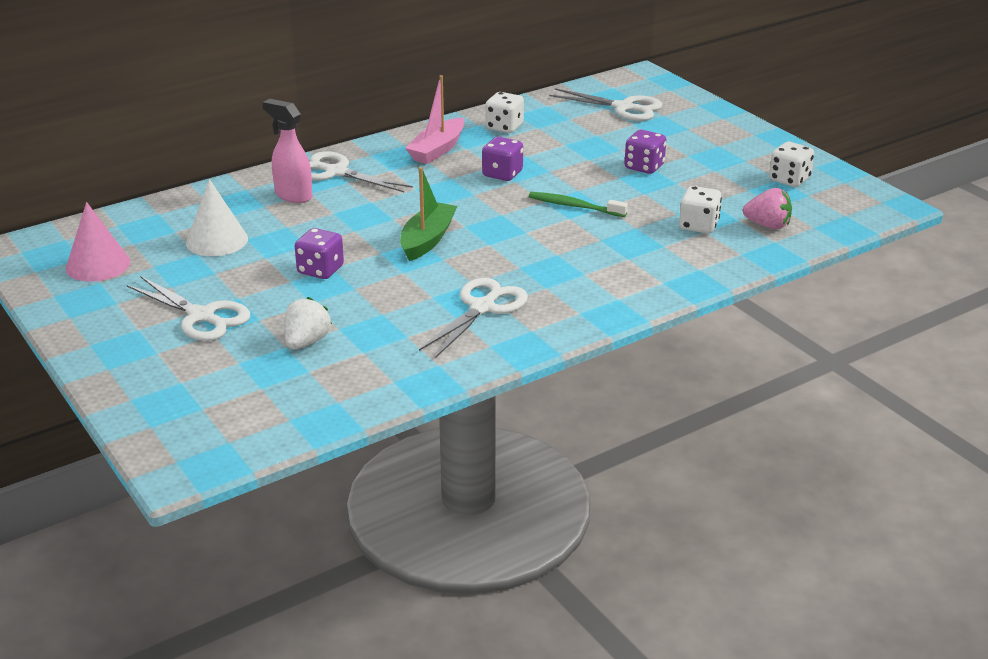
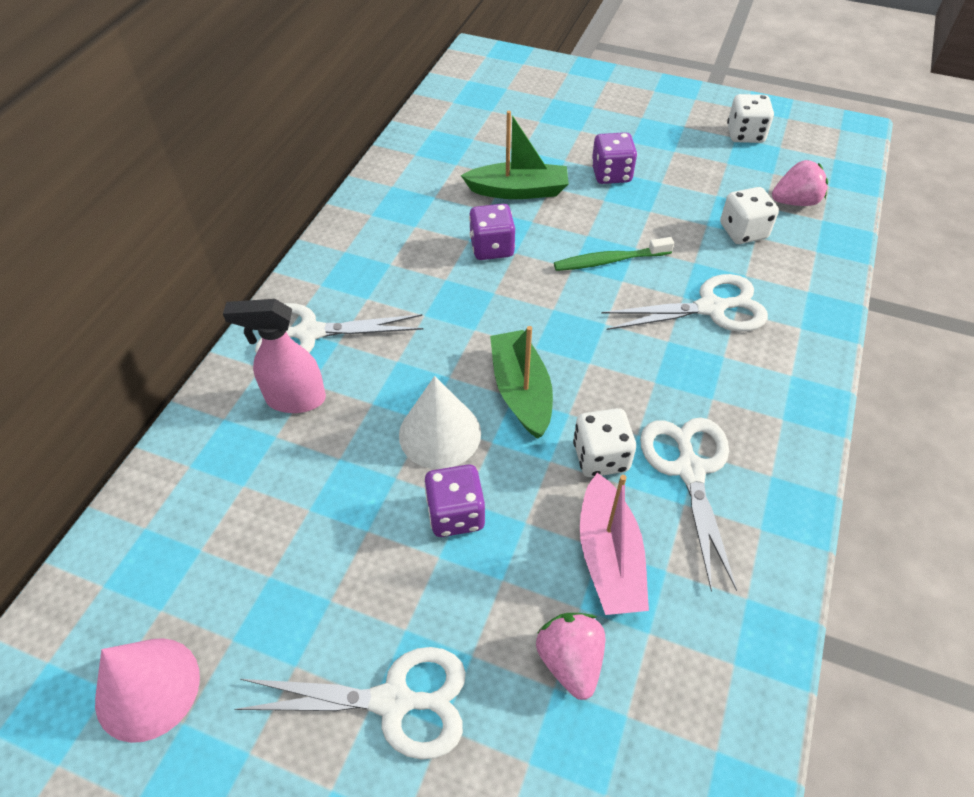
camera: 35 degrees left, 20 degrees up
white cone [186,179,248,256] -> white cone moved to [399,376,481,469]
white strawberry [284,297,332,349] -> pink strawberry [536,613,605,700]
pink boat [405,75,464,164] -> pink boat moved to [580,473,649,615]
white dice [485,92,524,133] -> white dice moved to [573,408,636,477]
white scissors [549,88,662,121] -> white scissors moved to [601,274,768,332]
none -> green boat [461,111,569,199]

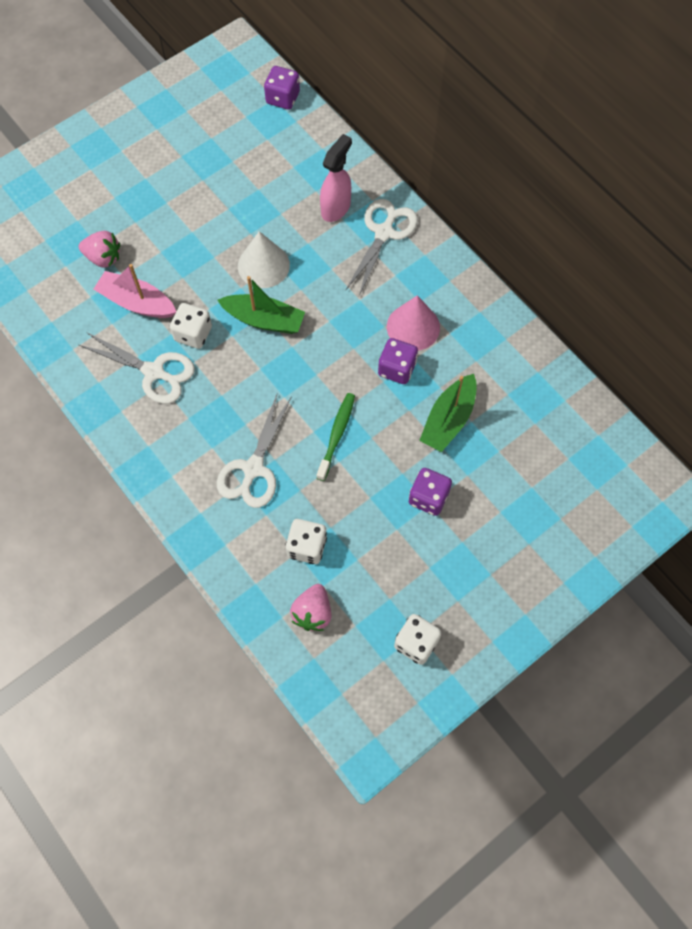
camera: 120 degrees right, 15 degrees up
pink cone [95,638,200,743] -> pink cone moved to [387,295,440,351]
white scissors [234,647,466,760] -> none
purple dice [424,464,485,537] -> purple dice moved to [264,66,300,110]

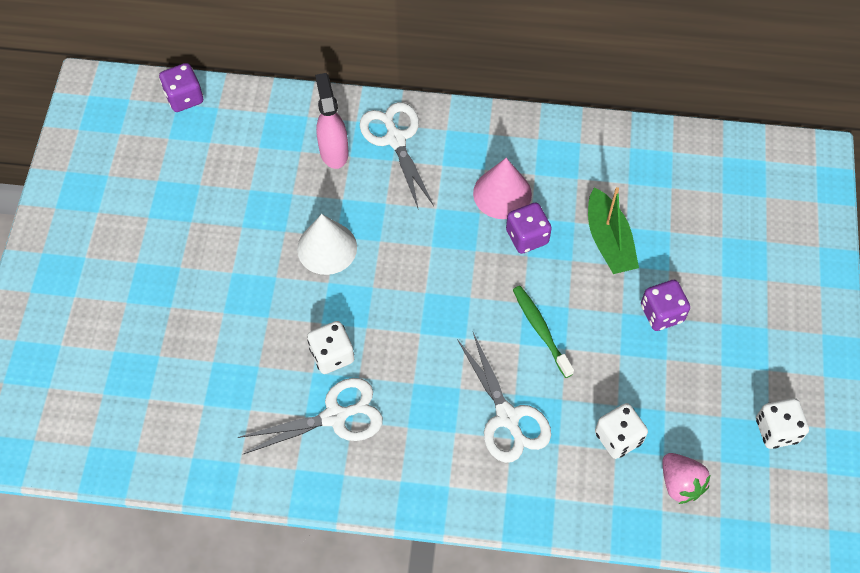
camera: 45 degrees left, 5 degrees down
pink strawberry [78,231,120,268] -> none
pink boat [93,264,176,318] -> none
green boat [217,276,305,334] -> none

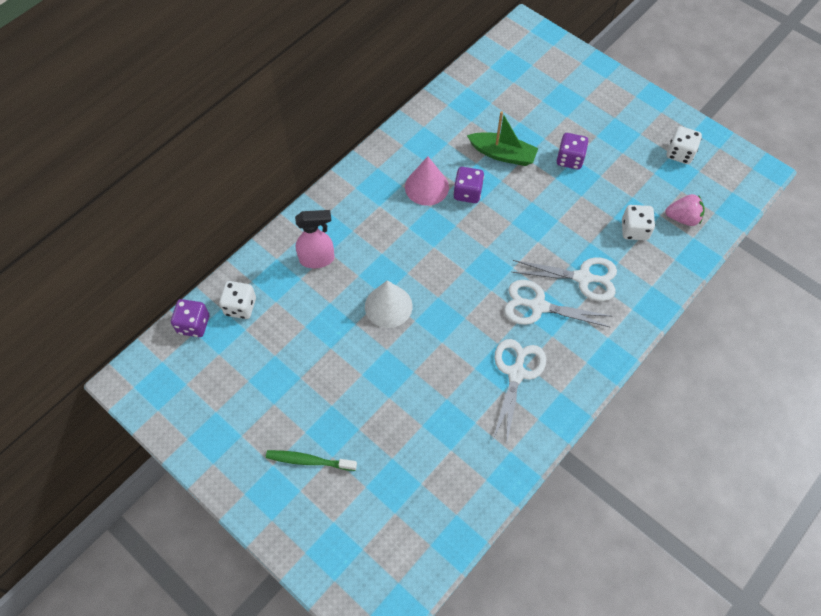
camera: 55 degrees left, 0 degrees up
white dice [307,321,354,374] -> white dice moved to [219,281,256,319]
pink spray bottle [315,73,349,169] -> pink spray bottle turned 150 degrees clockwise [295,210,334,268]
white scissors [360,102,434,210] -> white scissors moved to [504,280,611,328]
green toothbrush [513,286,574,378] -> green toothbrush moved to [266,450,357,471]

